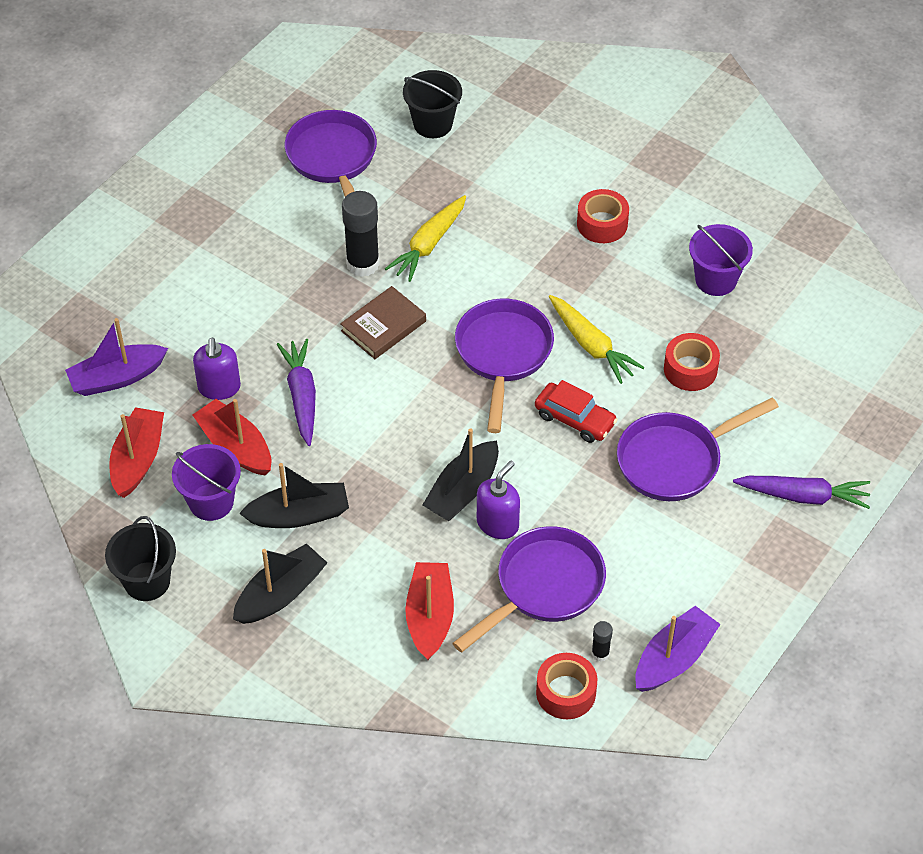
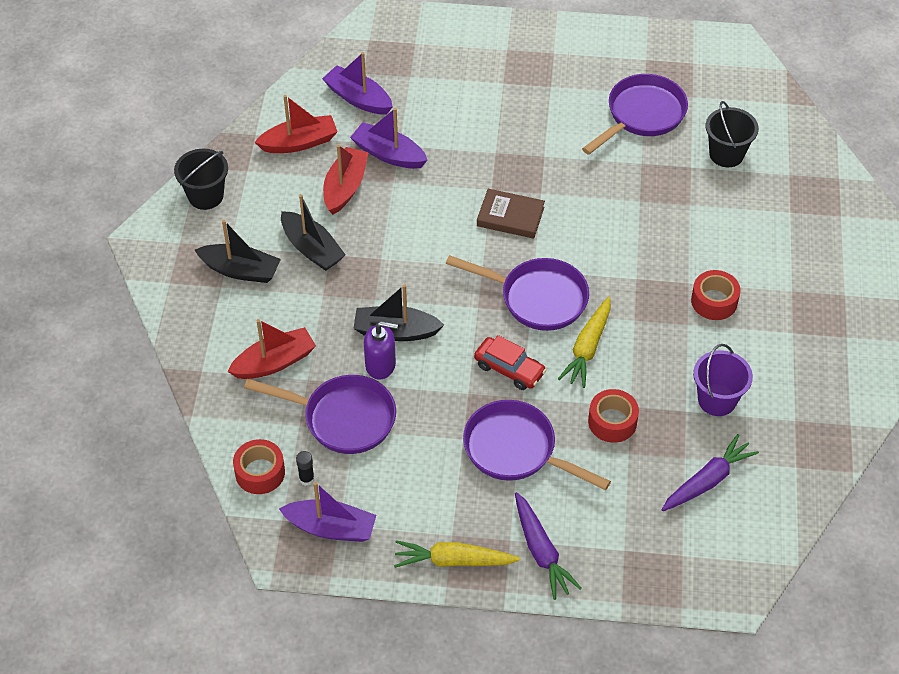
camera: 60 degrees right, 0 degrees up
purple bucket [172,444,241,521] -> none
purple soap dispenser [193,338,241,400] -> purple boat [350,108,428,169]
purple carrot [277,339,316,446] -> purple carrot moved to [662,434,759,511]
black glue stick [342,191,380,277] -> none
yellow carrot [385,195,466,282] -> yellow carrot moved to [394,540,520,568]
purple pan [455,299,554,433] -> purple pan turned 45 degrees clockwise [446,255,589,331]
red car [535,380,618,443] -> red car turned 60 degrees counterclockwise [474,335,546,390]

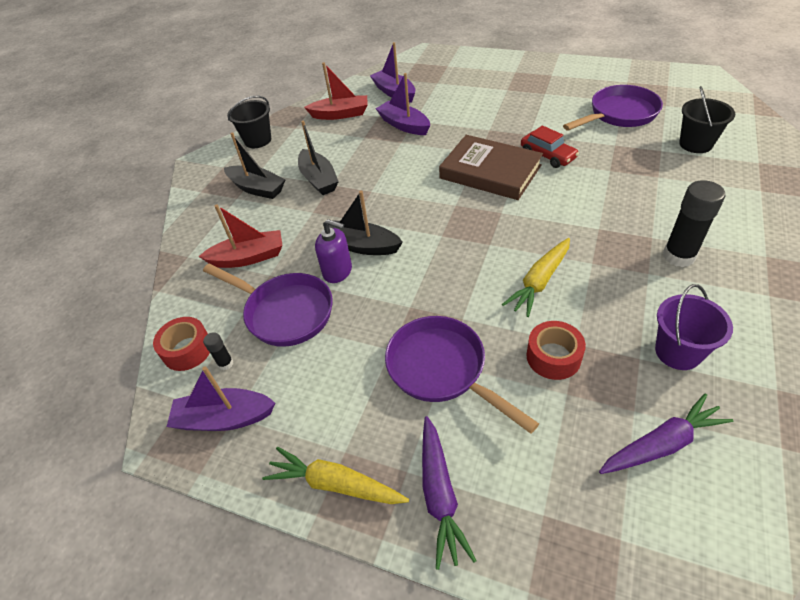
camera: 20 degrees right, 5 degrees down
purple boat [279,482,376,542] -> purple boat turned 150 degrees clockwise [167,366,275,431]
red boat [323,145,369,215] -> none
purple pan [446,255,589,331] -> none
red car [474,335,546,390] -> red car moved to [521,125,579,168]
brown book [477,189,545,239] -> brown book [439,135,543,200], size x1.63
red tape [691,270,741,320] -> black glue stick [663,180,725,267]

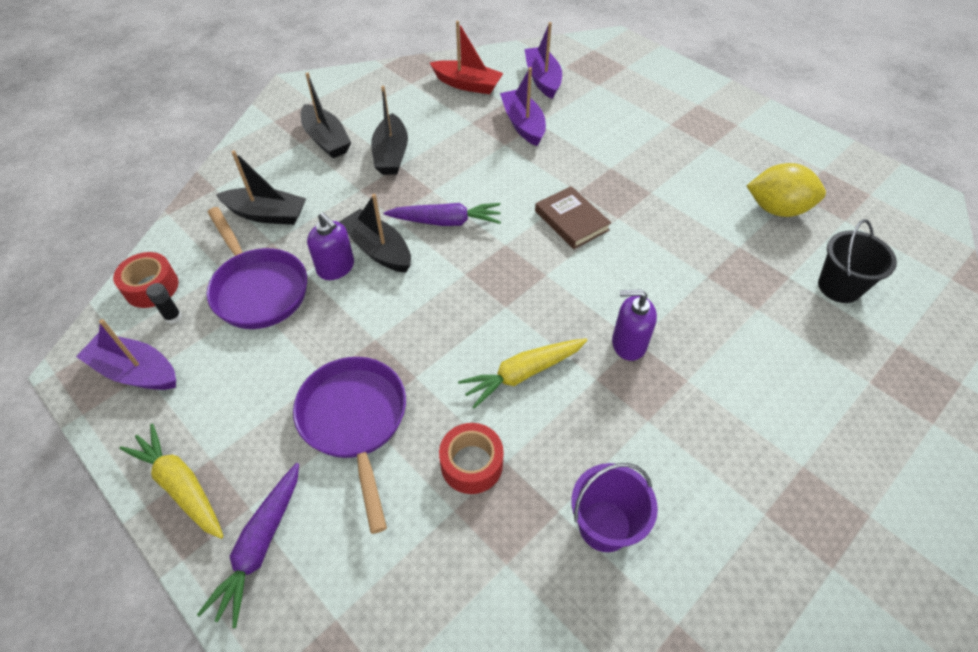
camera: 20 degrees right, 5 degrees up
red boat [198,204,283,268] -> black boat [216,150,306,225]
black bucket [227,95,271,148] -> none
brown book [439,135,543,200] -> brown book [535,186,611,249], size x0.61
red car [521,125,579,168] -> none
purple pan [563,85,663,131] -> yellow lemon [747,163,826,217]
purple carrot [599,393,734,474] -> purple carrot moved to [384,203,501,226]
black glue stick [663,180,725,267] -> none
none -> purple soap dispenser [612,289,657,361]

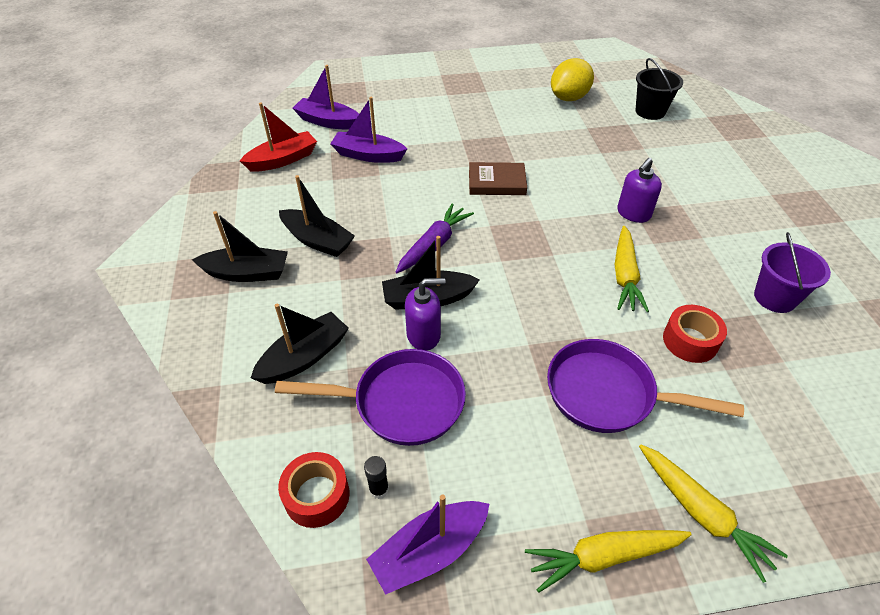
camera: 55 degrees left, 5 degrees down
purple carrot [197,463,299,628] -> yellow carrot [639,445,788,583]

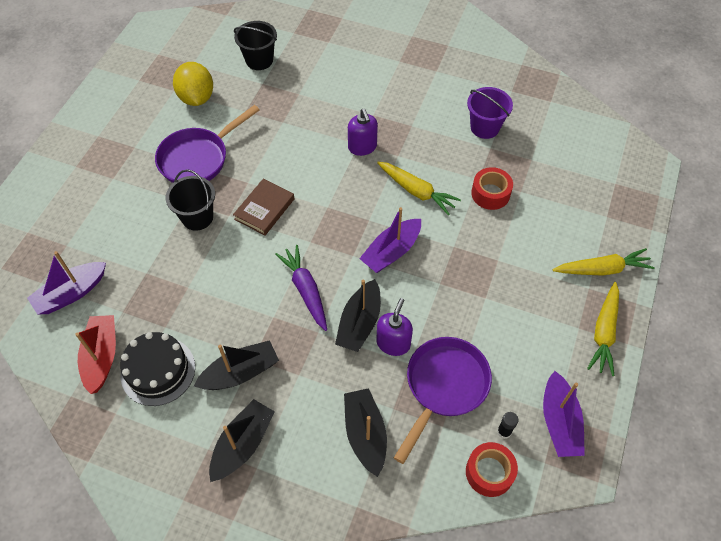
camera: 60 degrees left, 10 degrees up
purple boat [330,97,407,163] -> purple boat moved to [359,207,421,273]
purple pan [547,339,744,433] -> purple pan moved to [155,105,259,183]
none -> black cake [120,332,195,406]
none -> black bucket [166,169,215,231]

